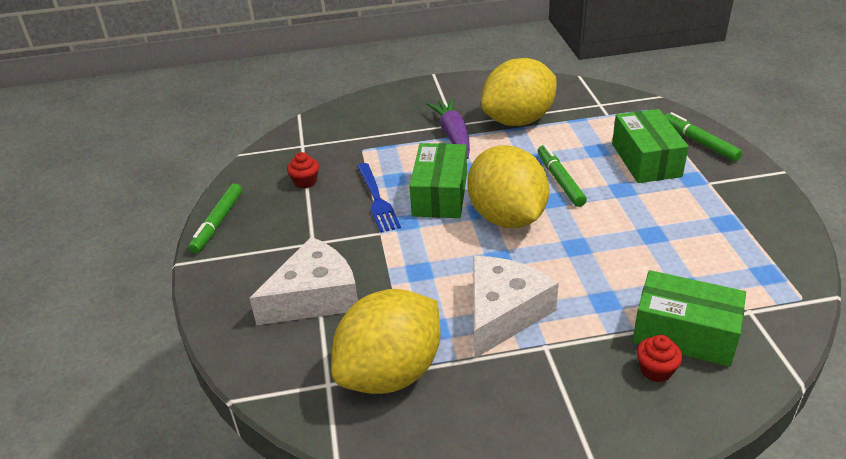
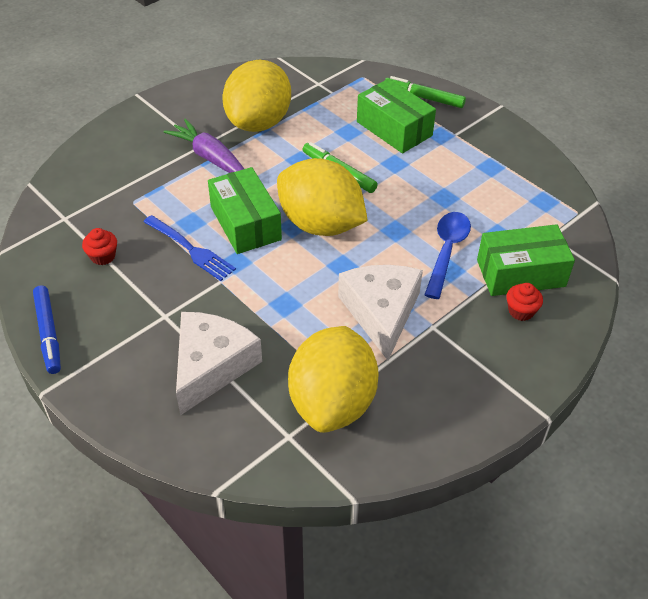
camera: 35 degrees left, 10 degrees up
green marker [188,184,242,253] -> blue marker [33,285,61,374]
none -> blue spoon [424,212,471,299]

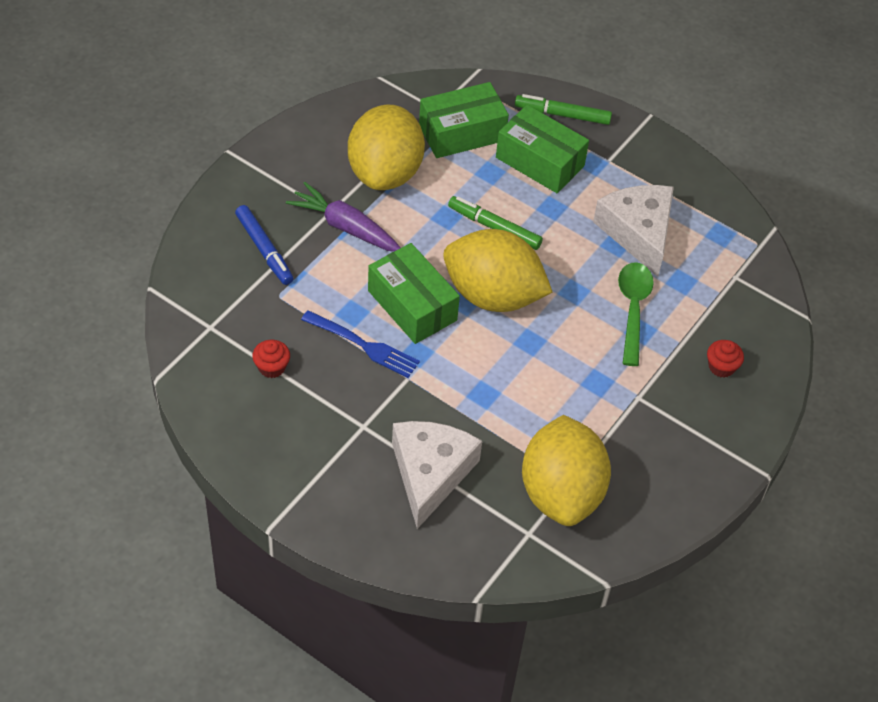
camera: 15 degrees left, 5 degrees up
blue marker [33,285,61,374] -> blue marker moved to [235,205,294,285]
white cheese [338,265,423,360] -> white cheese moved to [593,185,674,277]
blue spoon [424,212,471,299] -> green spoon [618,262,654,366]
green box [477,224,575,296] -> green box moved to [419,82,509,158]

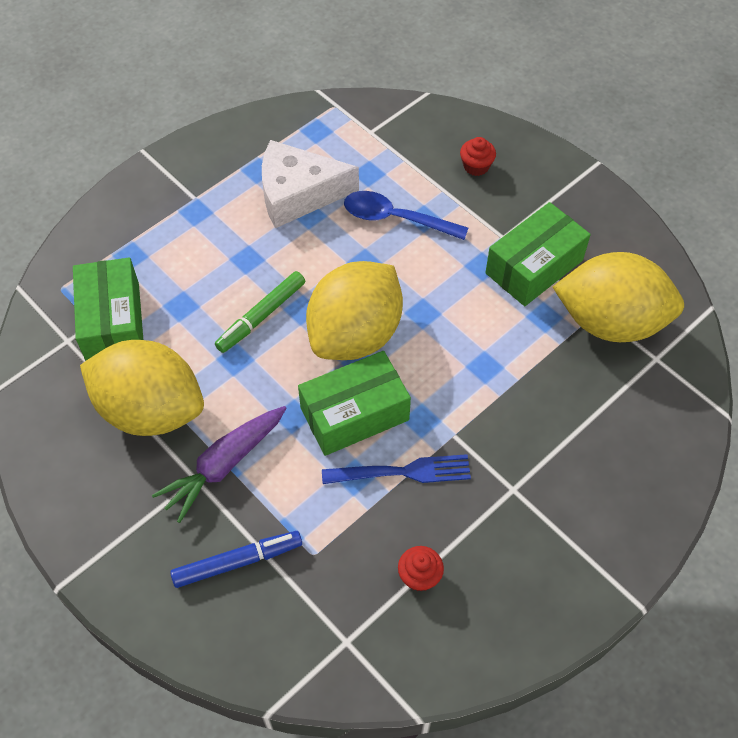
camera: 75 degrees left, 5 degrees up
blue fork [301,310,420,378] -> blue fork turned 45 degrees clockwise [322,454,471,484]
white cheese [392,421,482,529] -> none
green box [496,105,589,193] -> green box moved to [485,202,591,306]
green marker [515,94,612,125] -> none
green spoon [618,262,654,366] -> blue spoon [344,191,468,240]

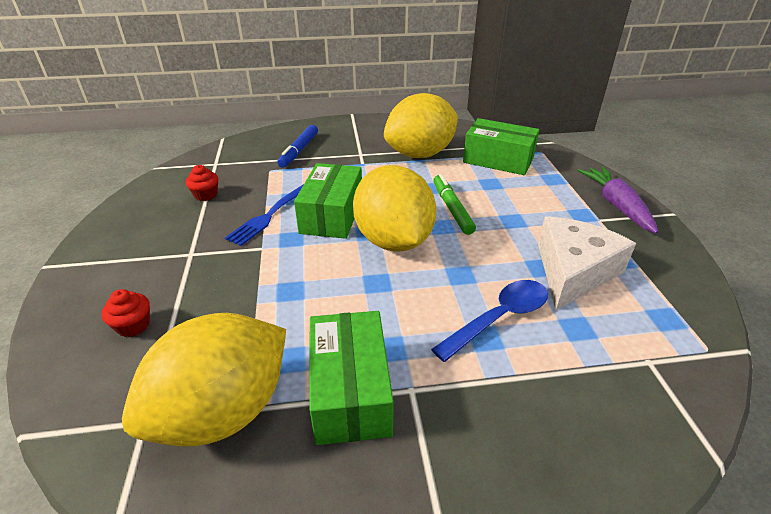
camera: 125 degrees right, 20 degrees down
purple carrot [152,406,287,523] -> purple carrot moved to [577,167,659,234]
red cupcake [460,137,496,176] -> red cupcake moved to [101,289,150,337]

